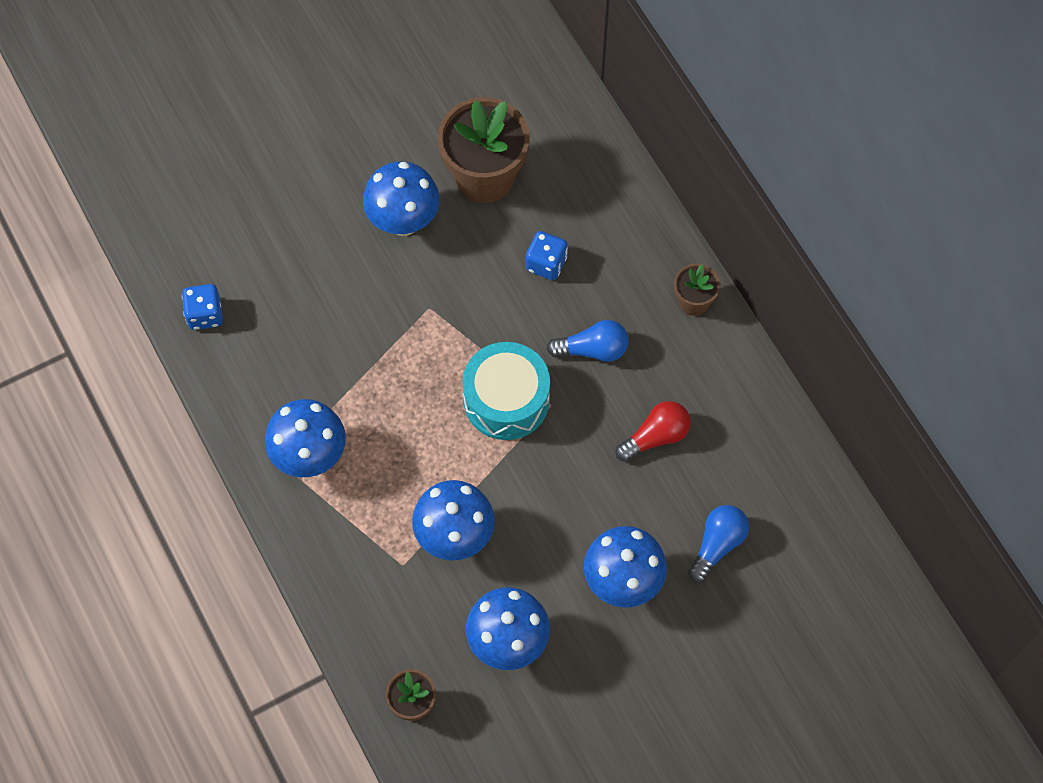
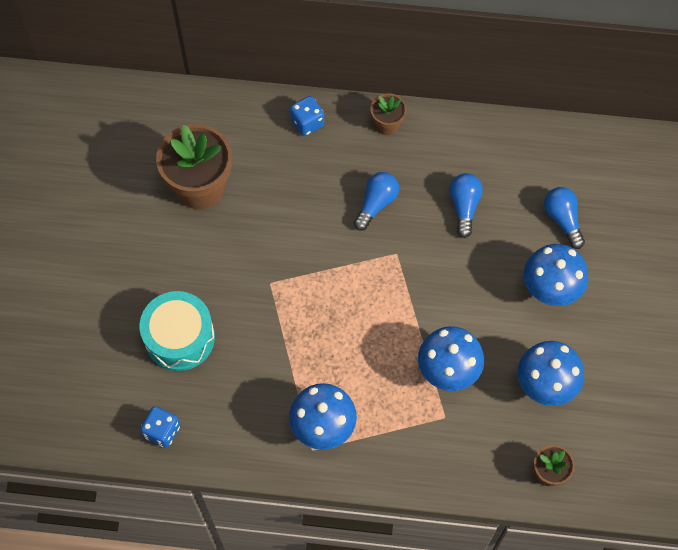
camera: 55 degrees left, 0 degrees up
blue mushroom [363,162,440,236] -> none
turquoise drum [462,342,550,440] -> turquoise drum moved to [140,291,215,371]
blue dice [526,231,568,280] -> blue dice moved to [290,96,324,136]
red light bulb [615,401,691,462] -> blue light bulb [449,173,483,238]

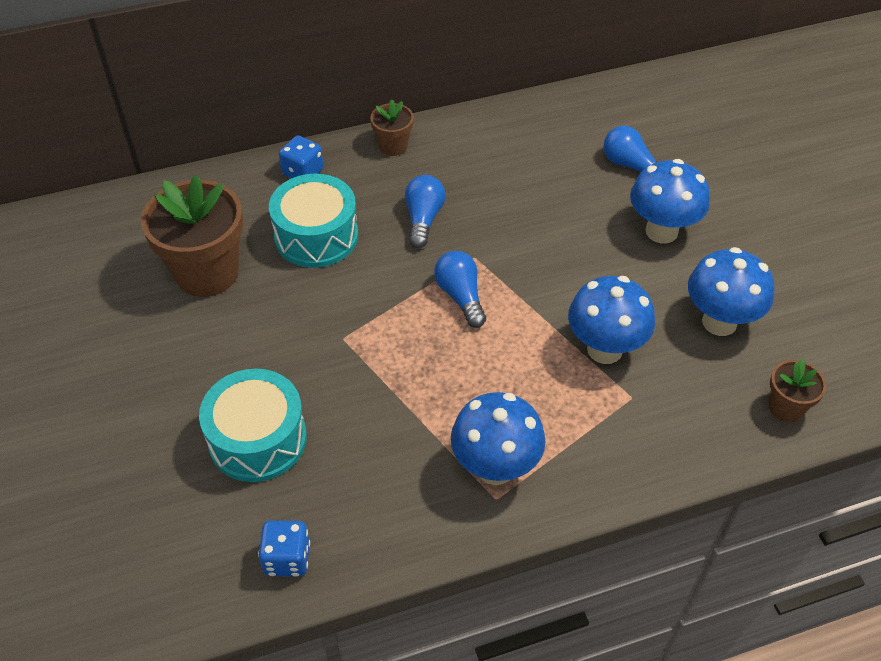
camera: 25 degrees left, 15 degrees down
blue light bulb [449,173,483,238] -> blue light bulb moved to [434,251,486,328]
none -> turquoise drum [269,174,358,268]

